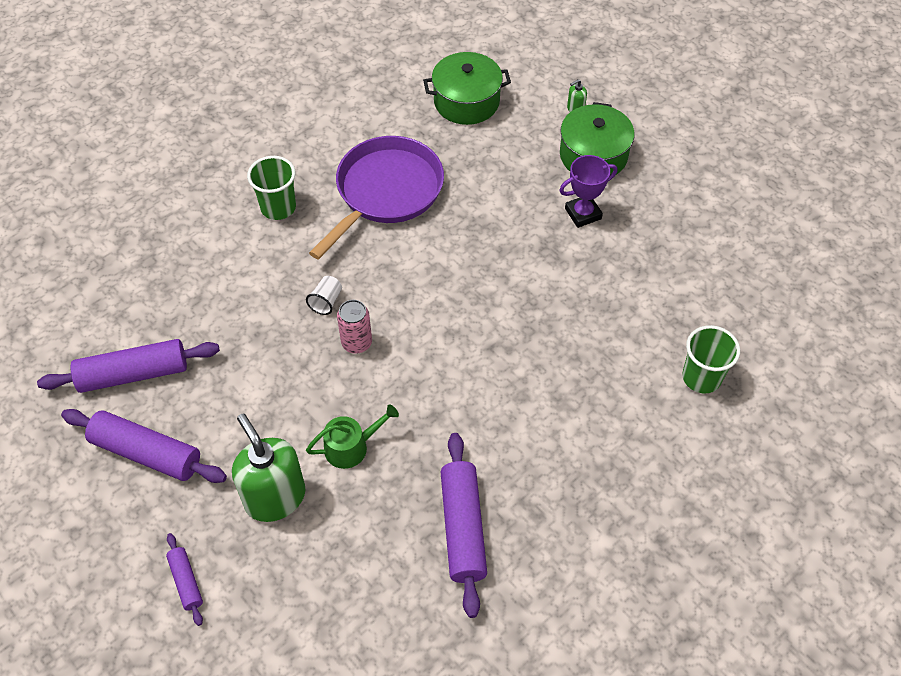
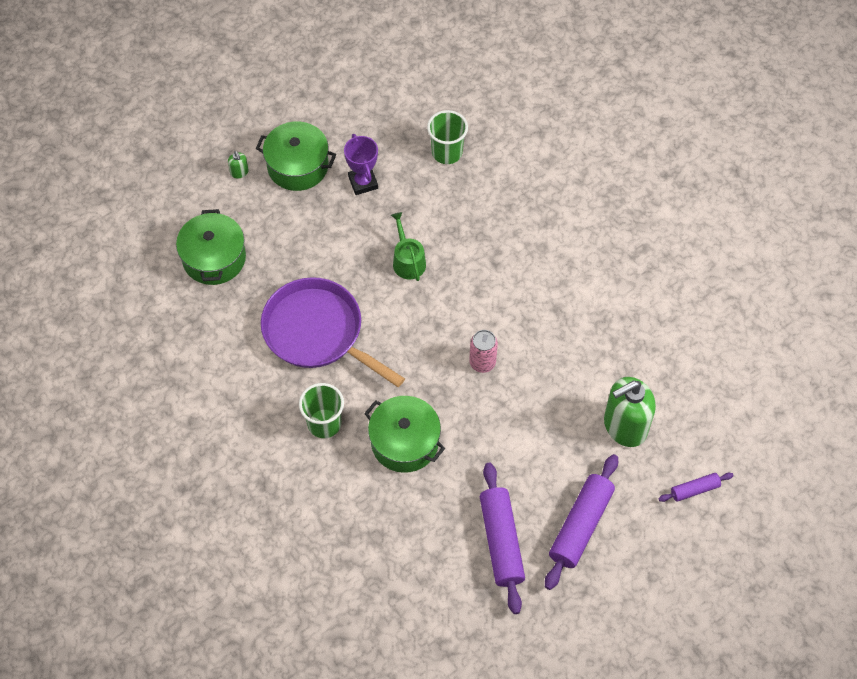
camera: 85 degrees left, 5 degrees up
white cup [306,276,342,315] -> none
green watering can [306,404,399,469] -> green watering can moved to [391,212,426,281]
purple rolling pin [441,433,487,618] -> none
green cup [682,325,740,393] -> green cup moved to [427,110,468,164]
none -> green pot [364,396,445,473]

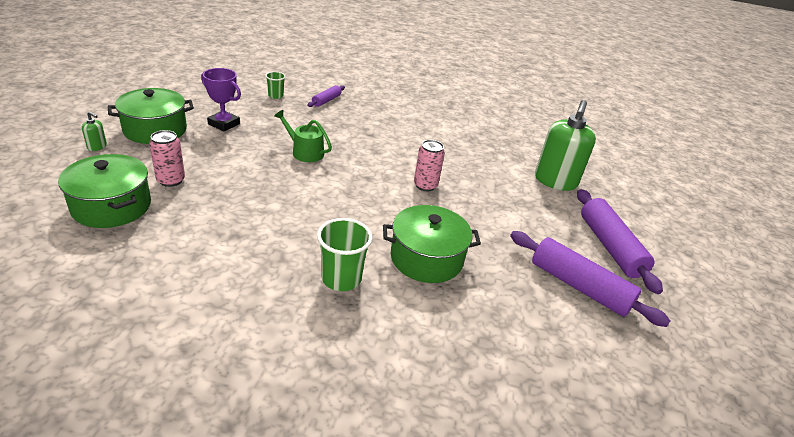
camera: 45 degrees left, 25 degrees down
purple pan [261,277,405,387] -> none
green cup [427,110,468,164] -> green cup [265,72,286,99], size x0.58
purple rolling pin [658,473,734,502] -> purple rolling pin moved to [307,85,345,107]
none -> pink can [149,130,185,187]

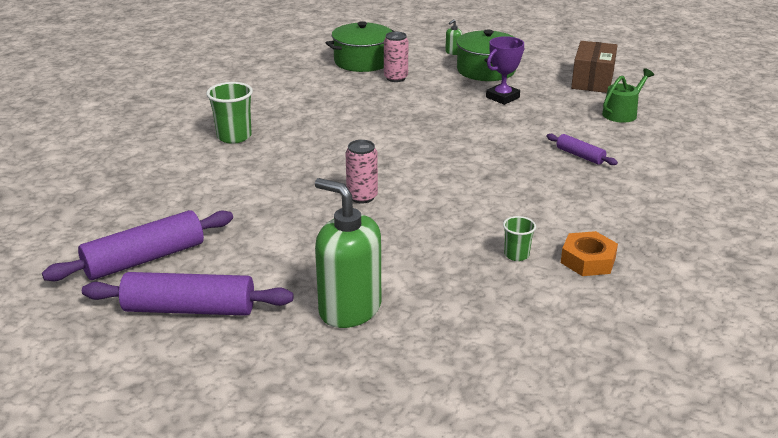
camera: 110 degrees right, 5 degrees down
green cup [265,72,286,99] -> green cup moved to [503,216,536,261]
green watering can [274,110,332,162] -> green watering can moved to [602,68,654,123]
green pot [383,205,481,283] -> none
none -> orange nut [561,231,618,276]
none -> brown box [571,41,618,93]

